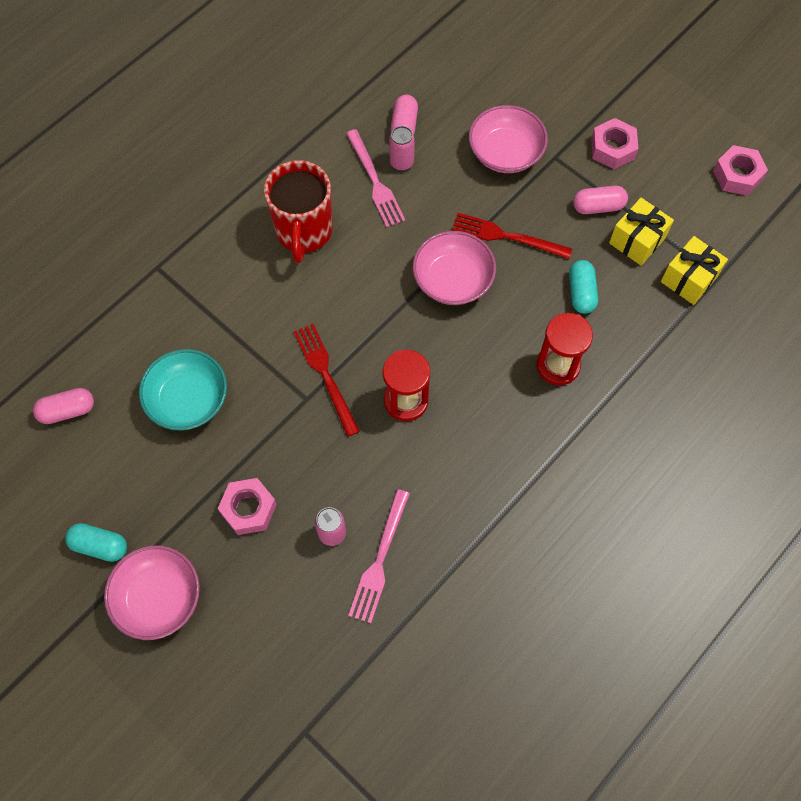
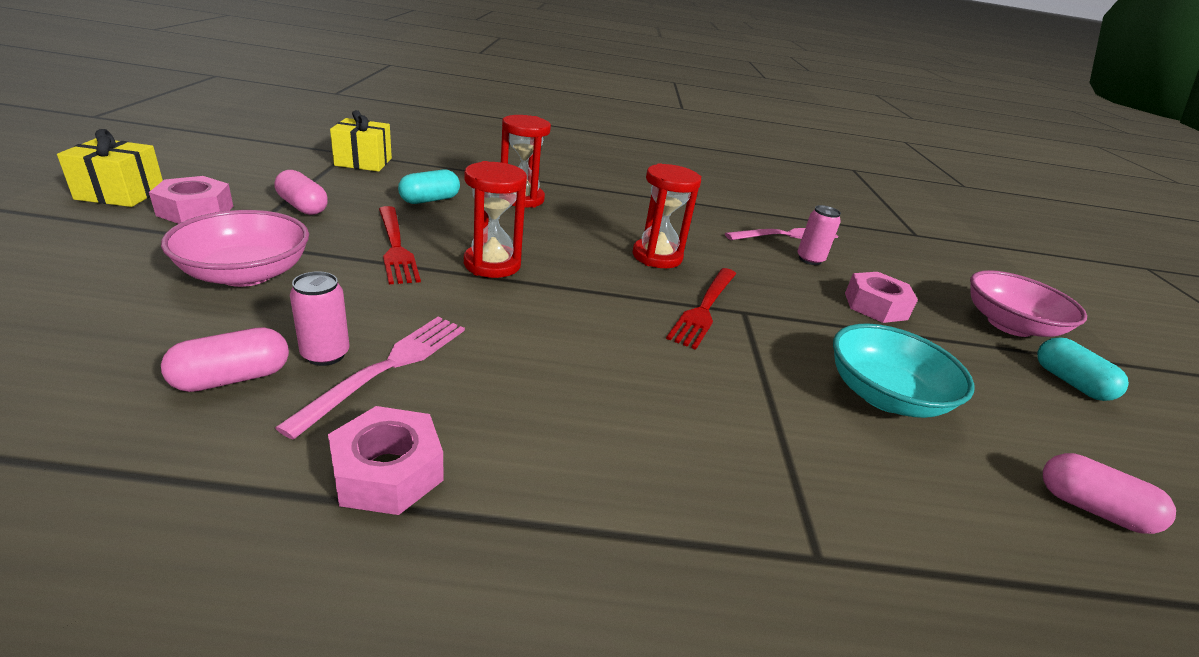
camera: 135 degrees left, 35 degrees down
red mug [264,160,333,263] -> none
pink bowl [413,231,496,305] -> red hourglass [464,161,527,278]
yellow gift [609,198,674,266] -> yellow gift moved to [57,129,163,207]
pink nut [713,145,768,196] -> pink nut moved to [328,406,444,515]

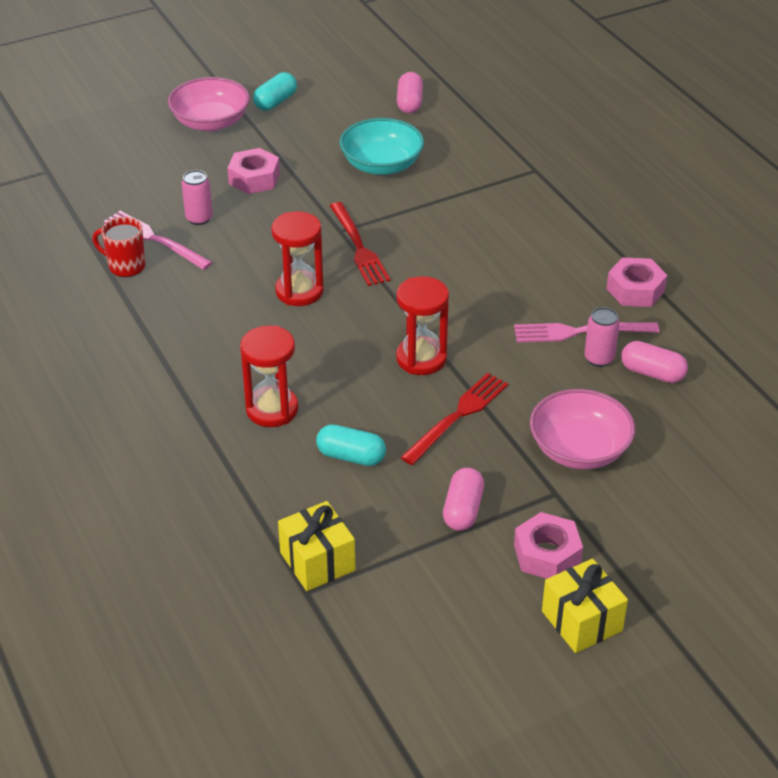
camera: 115 degrees left, 10 degrees up
red fork [666,268,736,350] -> red fork turned 75 degrees clockwise [330,202,391,286]
none -> red mug [93,217,146,277]

